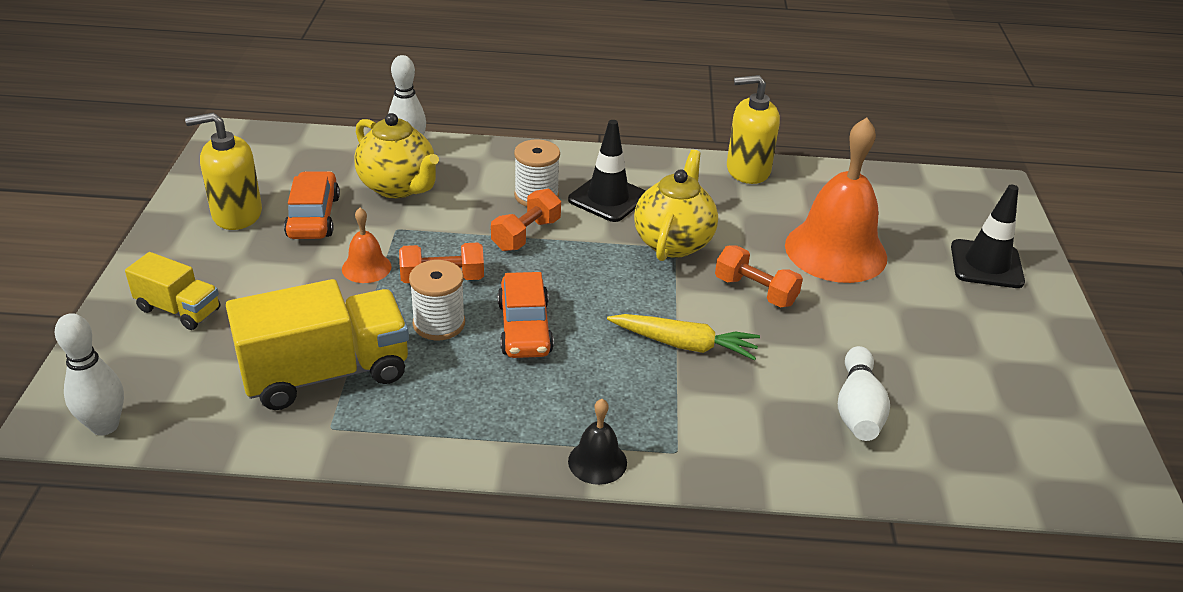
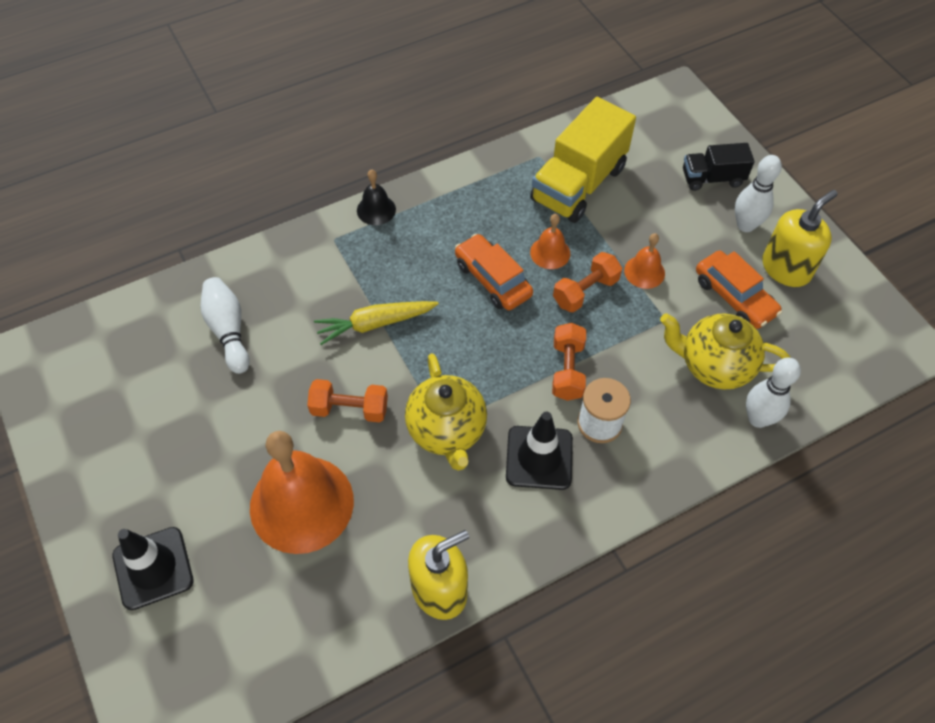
camera: 150 degrees right, 20 degrees up
white bowling pin [55,313,124,436] -> white bowling pin moved to [735,155,782,232]
yellow truck [125,252,220,330] -> black truck [683,143,754,191]
white spool [409,260,465,340] -> orange bell [530,214,570,269]

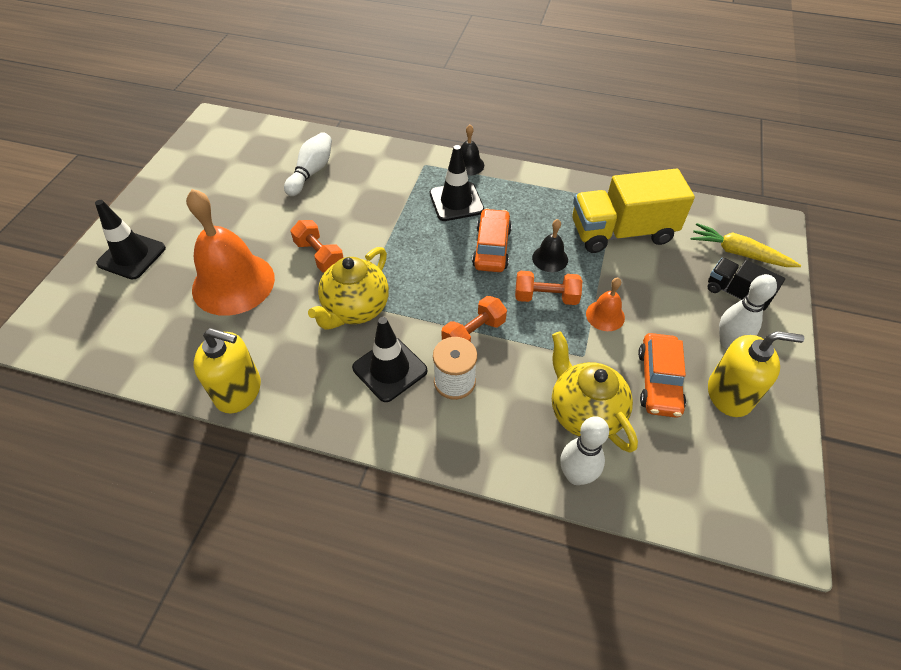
camera: 45 degrees right, 5 degrees down
yellow carrot [314,301,439,345] -> yellow carrot moved to [691,223,801,267]
orange bell [530,214,570,269] -> black bell [532,219,568,272]
none -> black traffic cone [430,145,484,221]

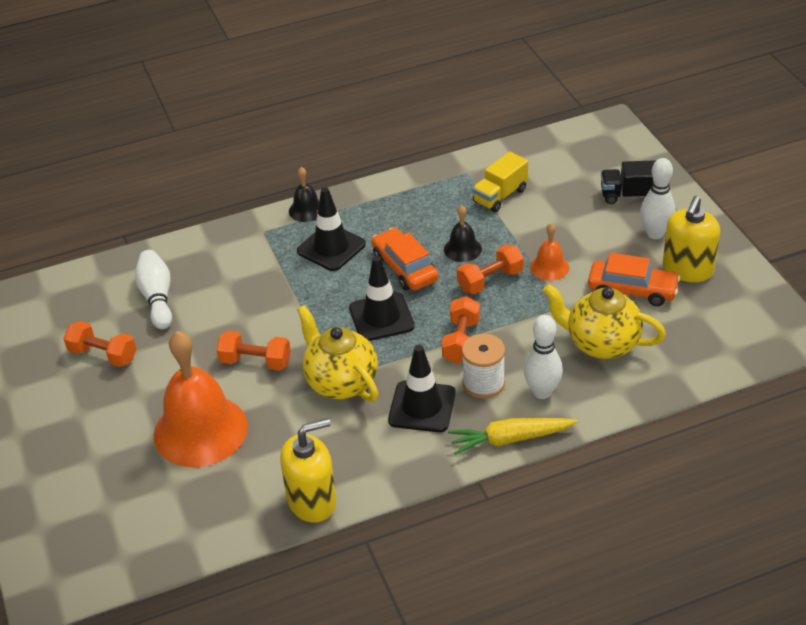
camera: 35 degrees left, 10 degrees down
black traffic cone [95,200,166,280] -> black traffic cone moved to [349,256,415,341]
yellow teapot [308,247,389,330] -> yellow teapot turned 150 degrees clockwise [297,305,378,402]
white bowling pin [560,416,609,485] -> white bowling pin moved to [524,315,563,399]
yellow truck [572,169,695,253] -> yellow truck [472,152,528,212], size x0.55
orange car [638,333,686,418] -> orange car turned 45 degrees counterclockwise [588,253,680,306]
yellow carrot [691,223,801,267] -> yellow carrot moved to [448,418,577,455]
yellow soap dispenser [708,331,804,417] -> yellow soap dispenser turned 150 degrees clockwise [663,196,720,282]
none -> orange dumbbell [63,321,136,367]

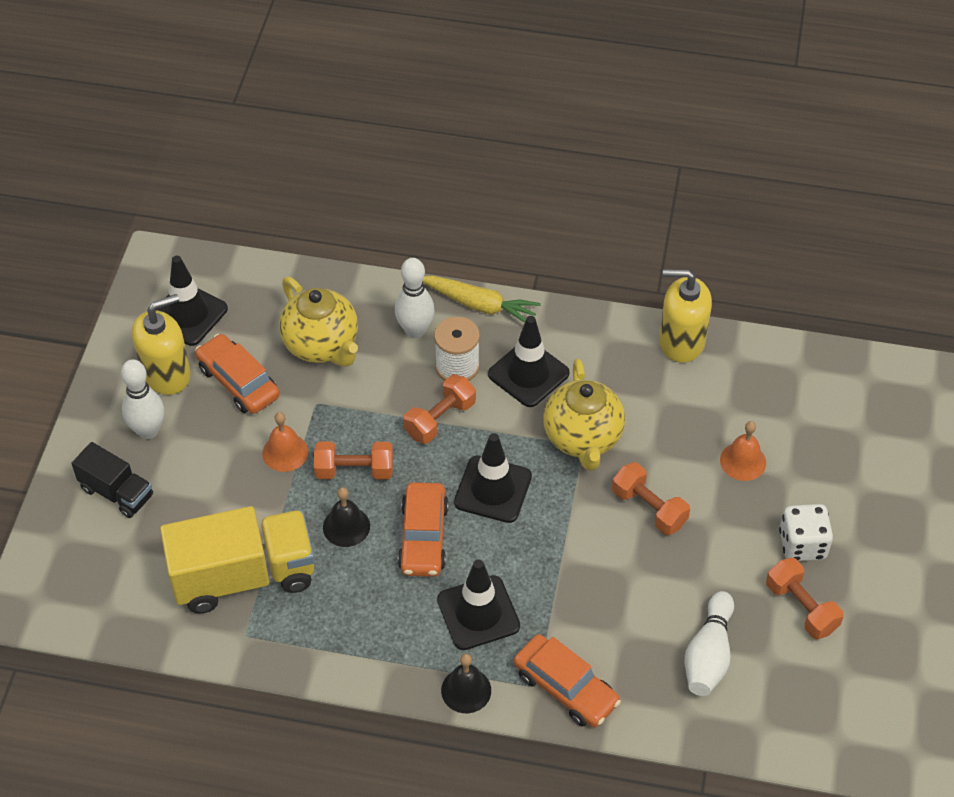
camera: 150 degrees left, 10 degrees up
orange bell [154,331,248,467] -> orange bell [720,421,766,481], size x0.46
yellow truck [472,152,528,212] -> yellow truck [160,506,315,614], size x1.80
none -> black traffic cone [156,256,228,346]
none -> orange car [514,634,621,727]
none -> white dice [779,504,833,561]

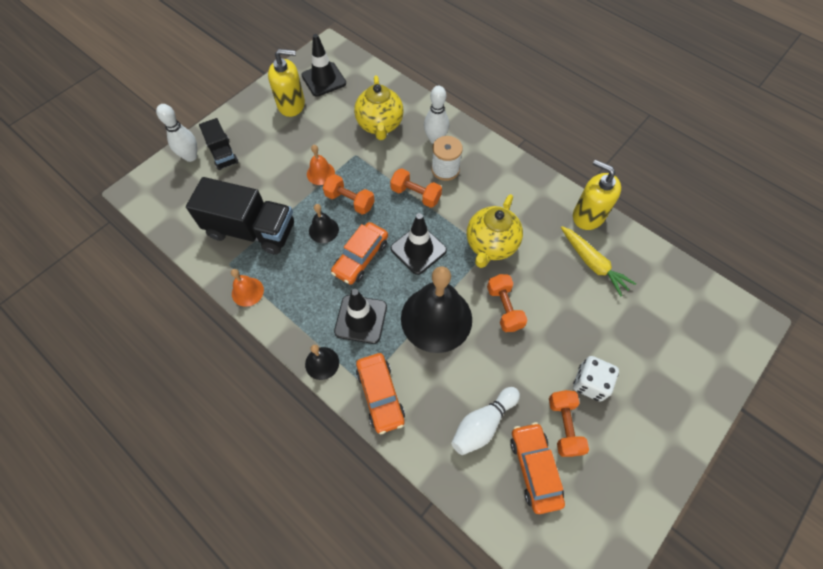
camera: 30 degrees right, 10 degrees up
white bowling pin [121,359,164,439] -> white bowling pin moved to [156,104,197,162]
yellow truck [160,506,315,614] -> black truck [186,177,294,255]
orange car [195,334,280,414] -> orange car moved to [510,422,565,514]
orange dumbbell [403,375,476,444] -> orange dumbbell turned 45 degrees clockwise [390,168,442,208]
yellow carrot [423,276,541,323] -> yellow carrot moved to [561,226,636,296]
black traffic cone [488,316,570,407] -> none
orange bell [720,421,766,481] -> orange bell moved to [231,269,264,307]
none -> black bell [401,266,472,353]

